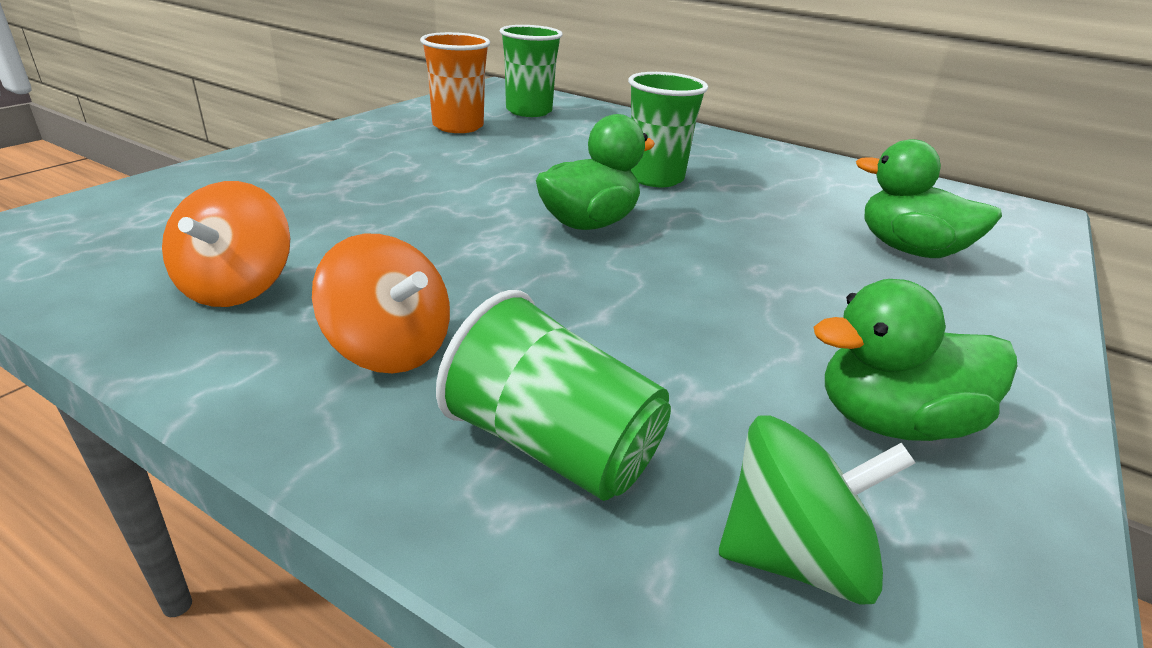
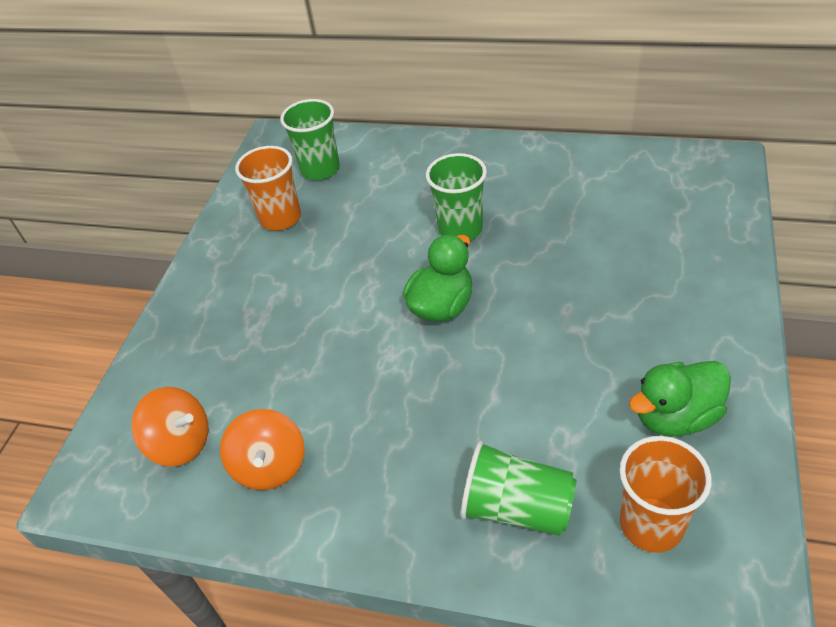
camera: 10 degrees left, 15 degrees up
orange spinning top [312,234,450,373] -> orange spinning top moved to [132,387,208,466]
green spinning top [719,415,915,605] -> orange cup [619,436,712,553]
green duck [856,139,1002,258] -> none

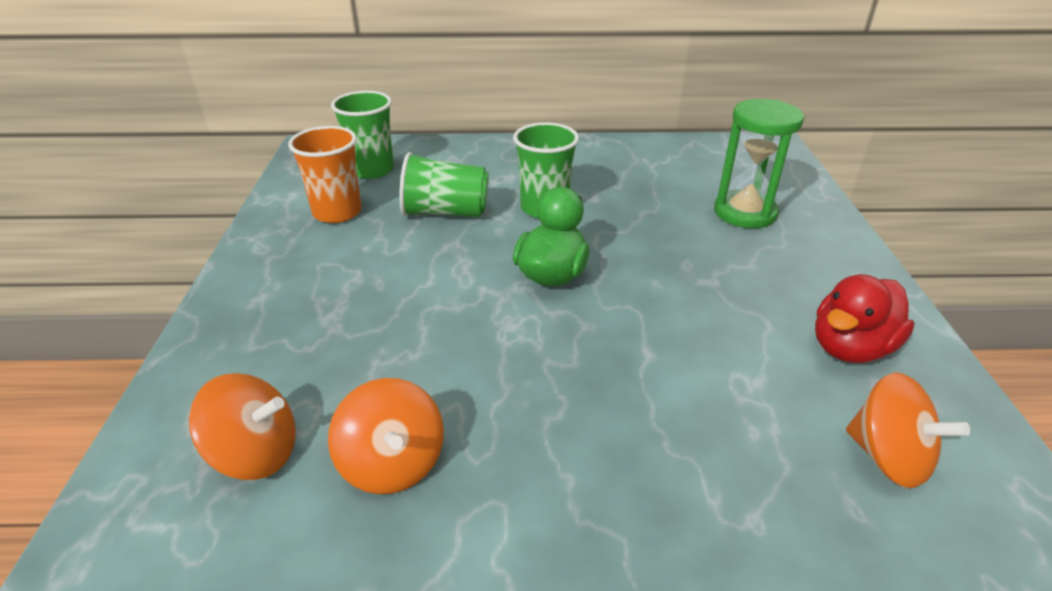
camera: 20 degrees left, 10 degrees down
green cup [461,441,577,536] -> green cup moved to [400,152,489,217]
orange cup [619,436,712,553] -> orange spinning top [846,373,970,488]
green duck [629,361,731,437] -> red duck [815,274,915,363]
none -> green hourglass [714,99,804,228]

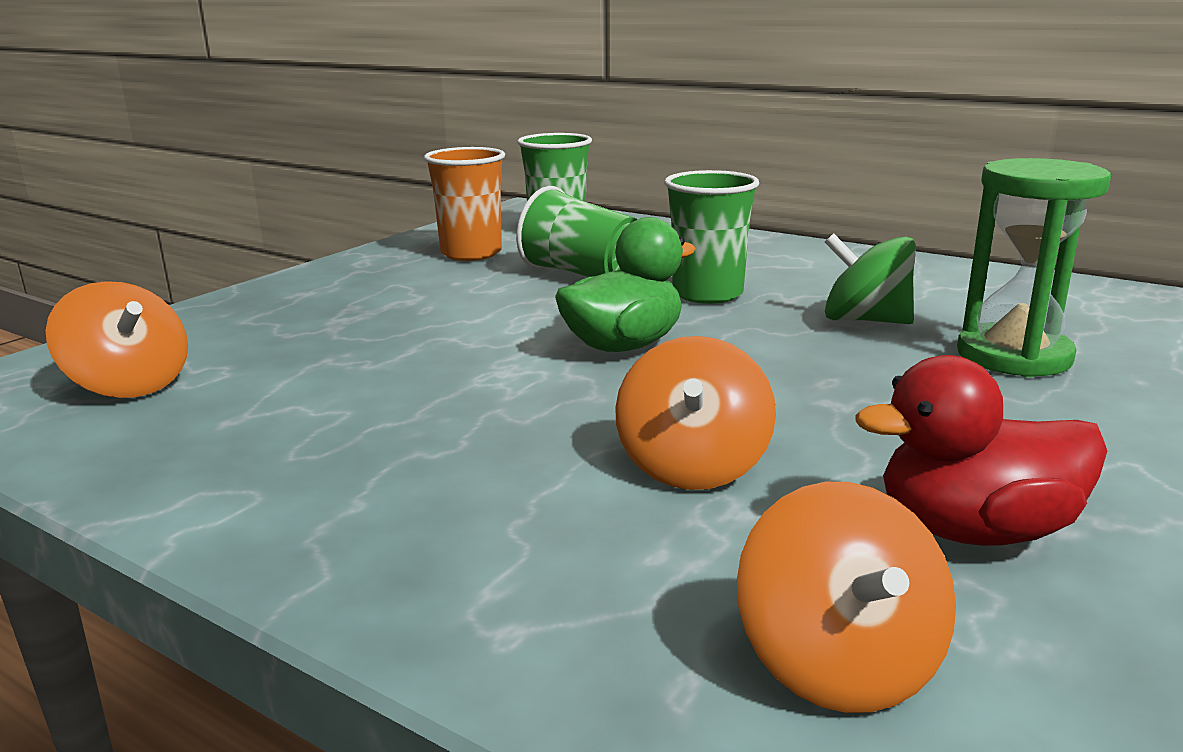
camera: 35 degrees right, 15 degrees down
orange spinning top [328,378,444,494] -> orange spinning top moved to [615,336,776,490]
none -> green spinning top [825,233,916,324]

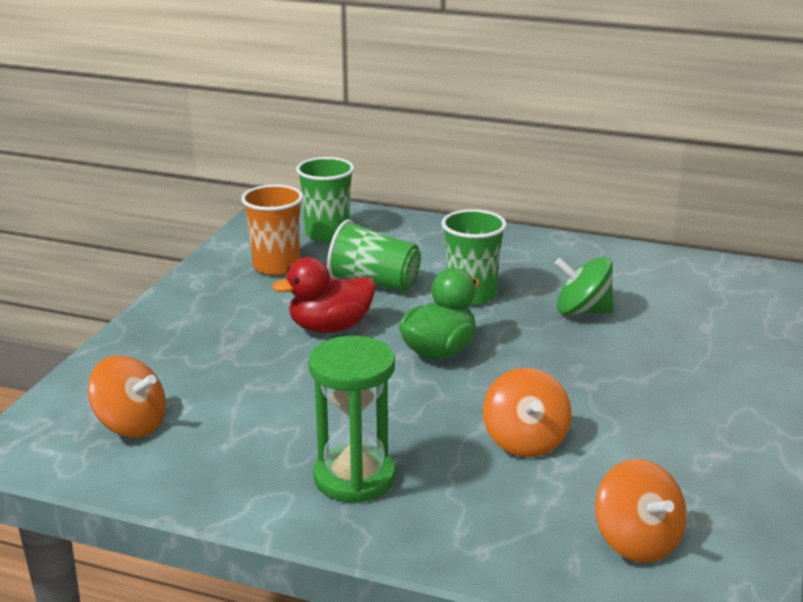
camera: 15 degrees left, 5 degrees up
red duck [855,355,1107,546] -> red duck moved to [272,257,375,333]
green hourglass [957,158,1111,377] -> green hourglass moved to [308,336,395,503]

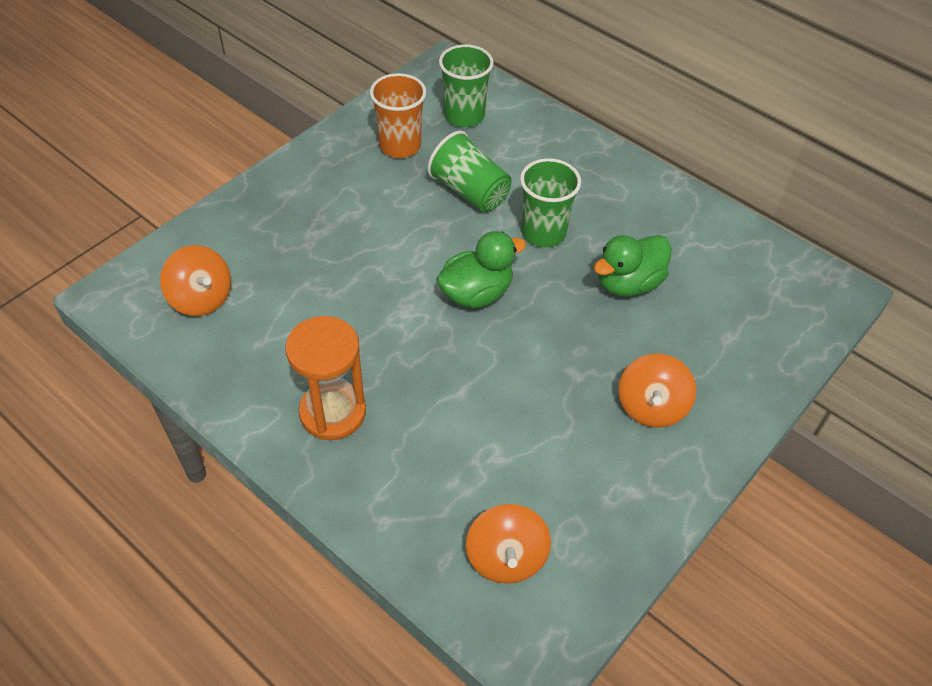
camera: 20 degrees right, 25 degrees up
red duck [272,257,375,333] -> none
green hourglass [308,336,395,503] -> orange hourglass [285,316,366,440]
orange spinning top [483,368,571,457] -> orange spinning top moved to [618,354,696,428]
green spinning top [555,257,614,315] -> green duck [594,235,671,296]

